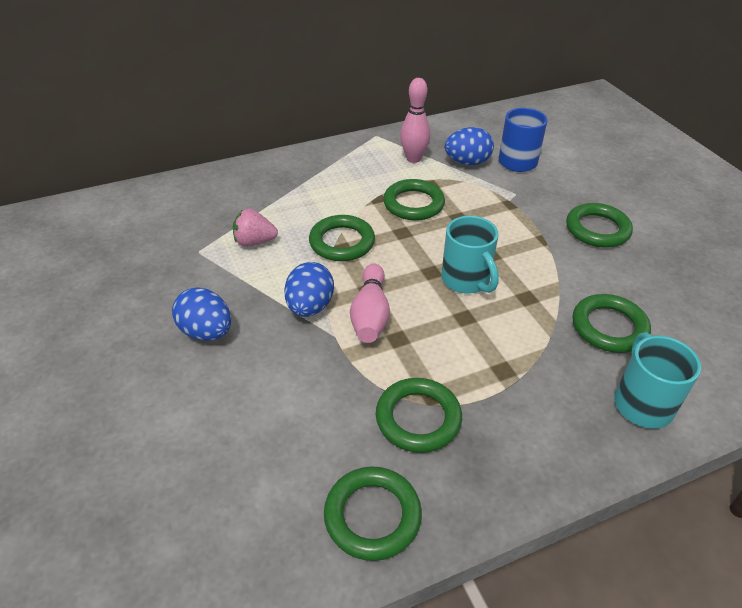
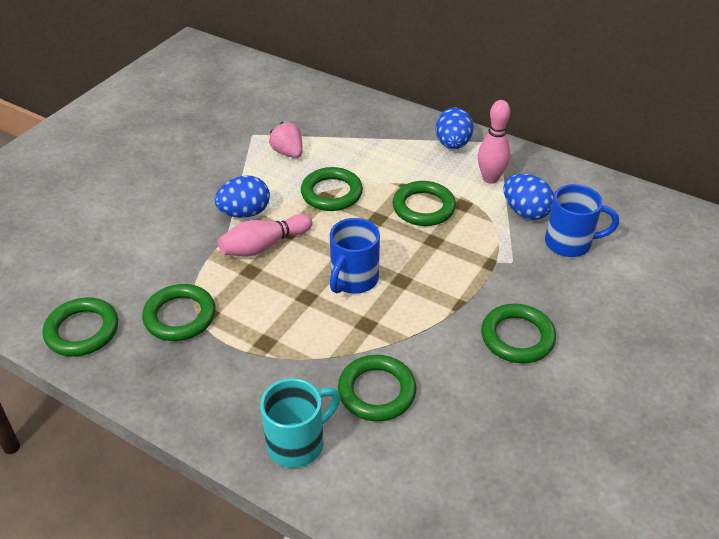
camera: 55 degrees right, 0 degrees up
blue egg [172,287,231,341] -> blue egg moved to [436,108,474,149]
turquoise mug [441,216,499,294] -> blue mug [330,218,380,294]

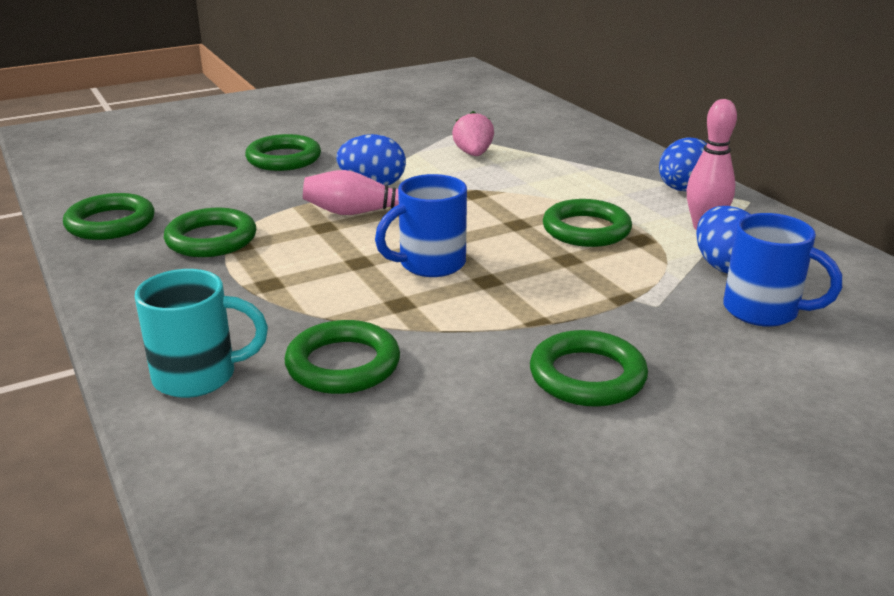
camera: 30 degrees right, 15 degrees down
green ring [301,167,363,211] -> green ring moved to [245,134,321,171]

